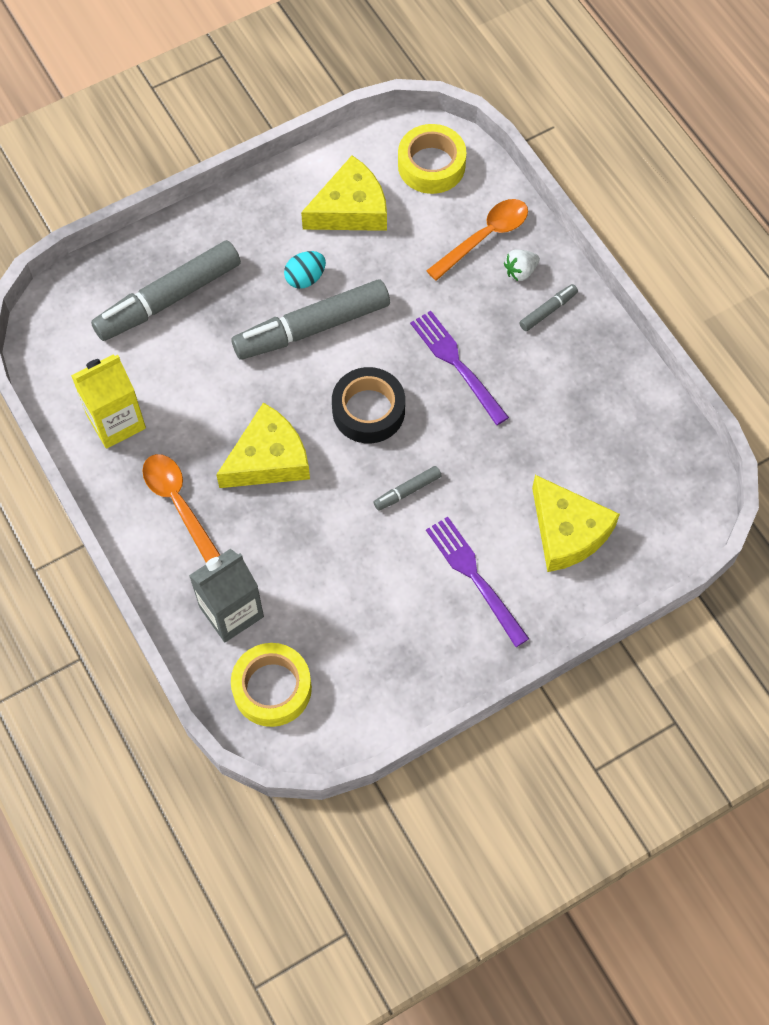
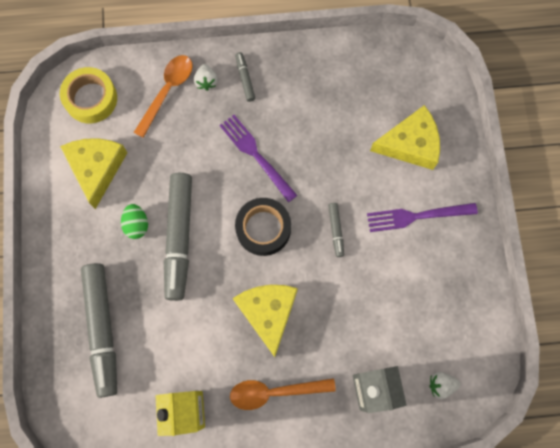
camera: 65 degrees left, 10 degrees up
yellow tape [231,643,312,727] -> white strawberry [429,372,461,399]
turquoise egg [284,251,326,289] -> green egg [121,204,148,239]
purple fork [410,311,509,425] -> purple fork turned 60 degrees clockwise [220,115,298,202]
orange spoon [426,199,528,281] -> orange spoon turned 45 degrees clockwise [133,55,193,138]

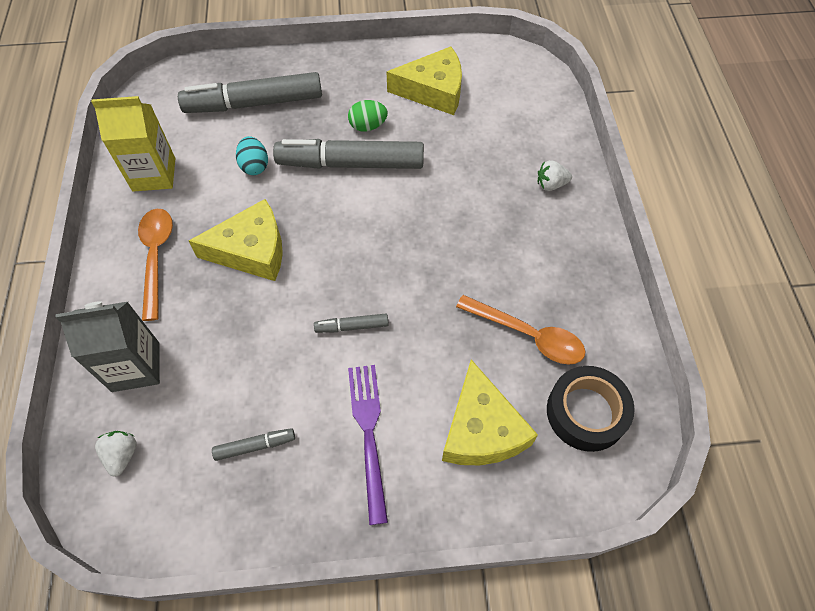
camera: 90 degrees right, 15 degrees down
yellow tape [60,67,117,123] -> none
orange spoon [133,55,193,138] -> orange spoon moved to [456,295,585,365]
purple fork [220,115,298,202] -> none
grey marker [235,52,255,102] -> grey marker moved to [212,428,295,461]
black tape [235,198,291,256] -> black tape moved to [547,366,635,452]
none -> turquoise egg [236,136,268,175]

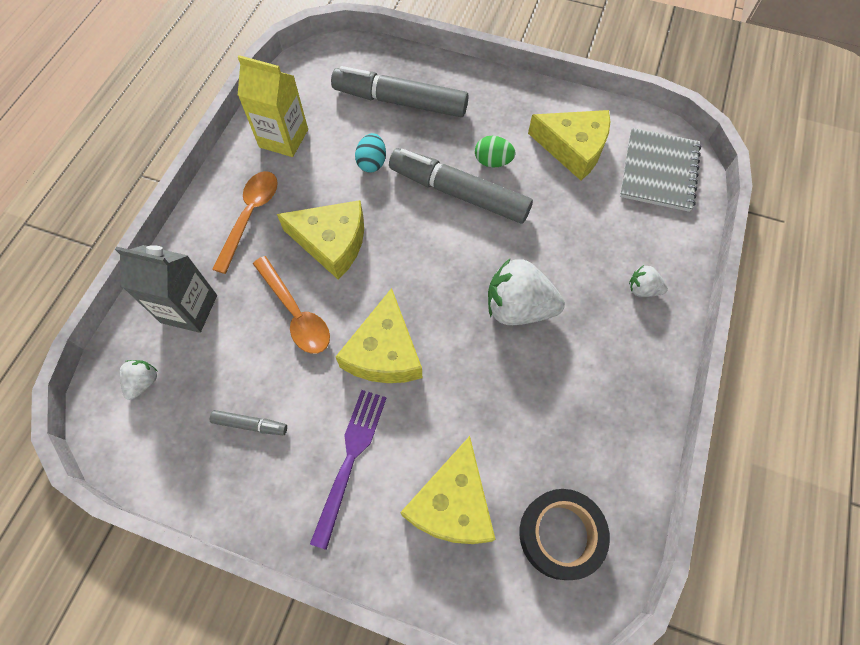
camera: 25 degrees right, 5 degrees up
grey marker [314,314,389,333] -> yellow cheese [336,288,422,383]
orange spoon [456,295,585,365] -> orange spoon moved to [253,256,330,354]
none -> white strawberry [488,258,565,325]
none -> grey notebook [620,128,701,212]

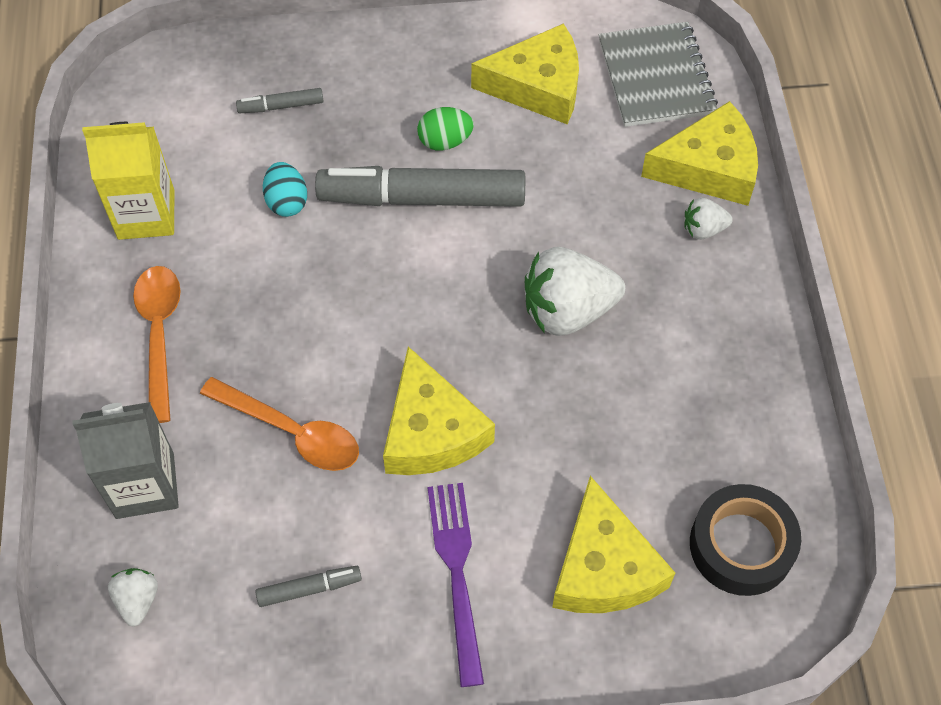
camera: 25 degrees left, 5 degrees down
yellow cheese [277,200,364,280] -> yellow cheese moved to [641,101,758,206]
grey marker [331,66,468,117] -> grey marker [236,88,324,113], size x0.43

